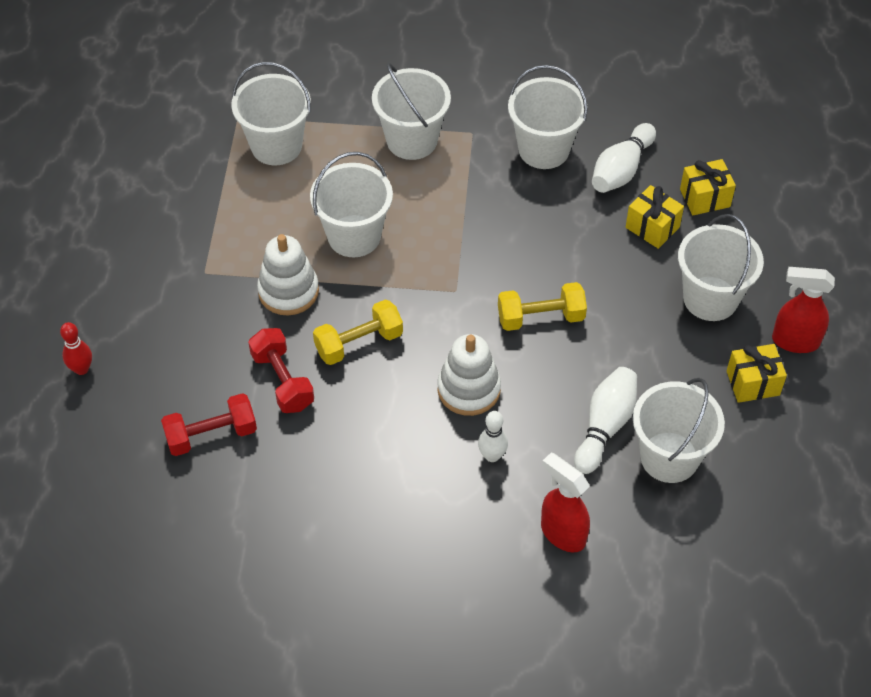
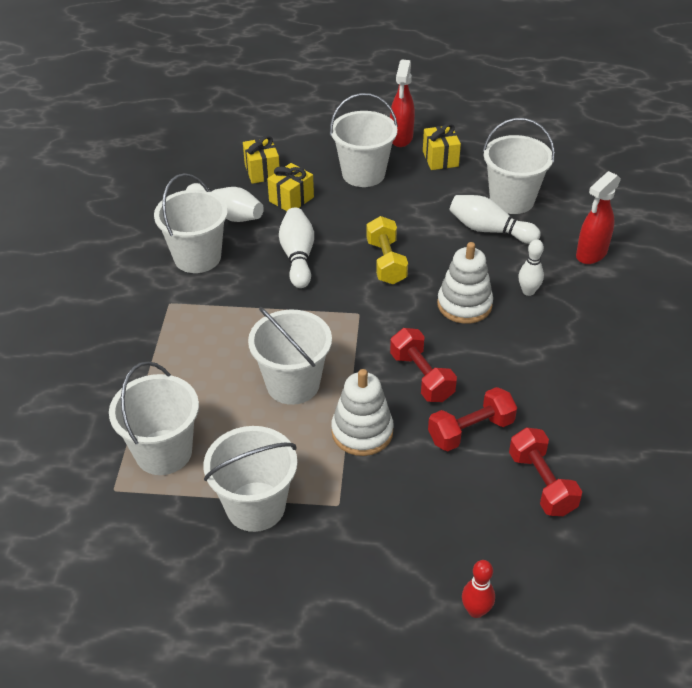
camera: 90 degrees left, 10 degrees down
yellow dumbbell [313,299,403,365] -> red dumbbell [390,328,457,402]
white bucket [372,63,451,160] -> white bucket moved to [203,426,297,532]
none -> white bowling pin [279,208,314,288]

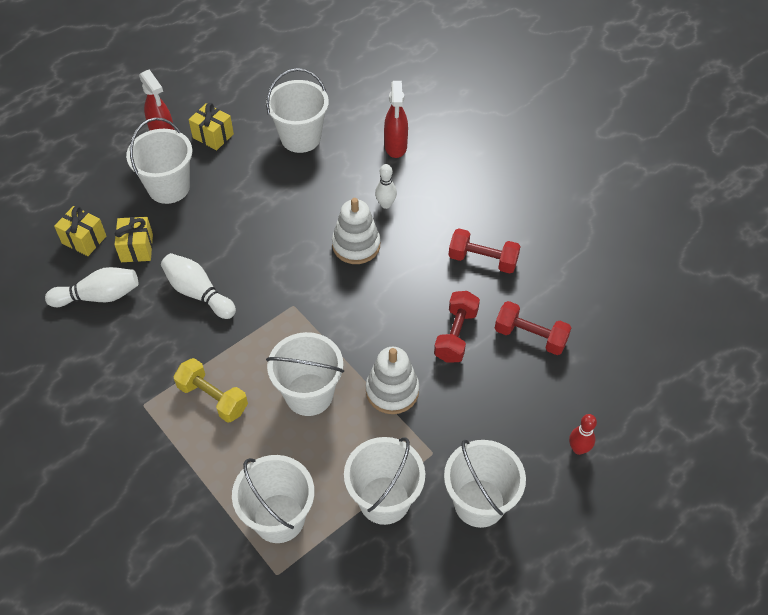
camera: 45 degrees left, 10 degrees up
white bucket [154,173,228,273] -> white bucket moved to [444,439,526,528]
yellow dumbbell [366,216,408,284] -> yellow dumbbell moved to [173,358,248,423]
red dumbbell [390,328,457,402] -> red dumbbell moved to [449,229,521,274]
white bowling pin [449,195,541,244] -> none

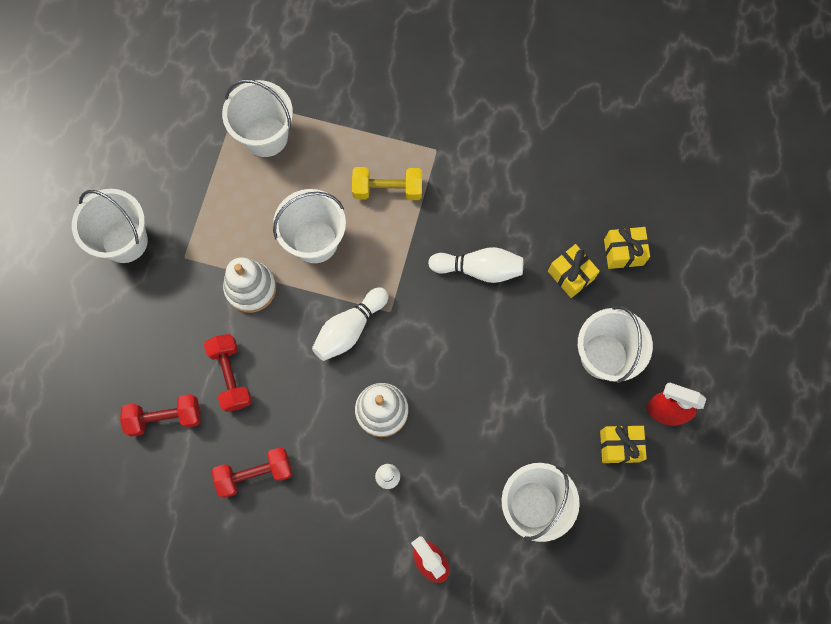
camera: 145 degrees right, 20 degrees up
white bowling pin [45,267,138,307] -> white bowling pin moved to [312,287,389,361]
white bucket [344,437,425,525] -> none
red bowling pin [569,414,597,455] -> none

